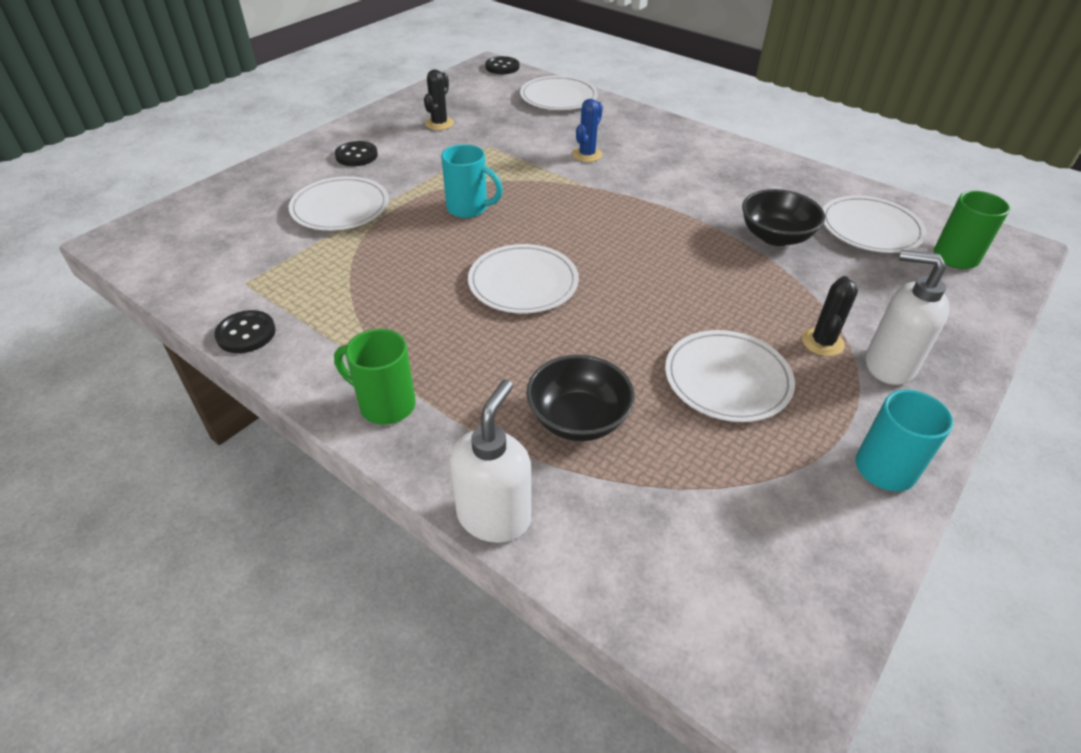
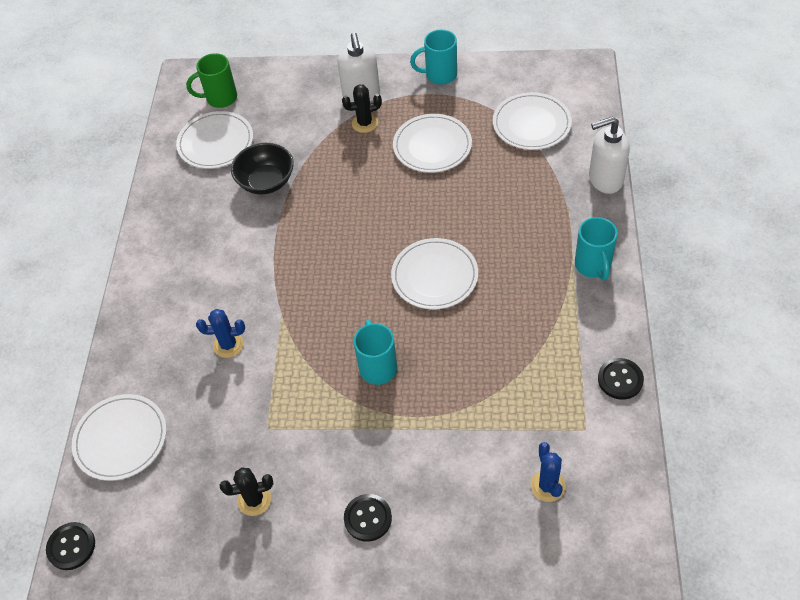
camera: 120 degrees left, 10 degrees up
white plate [289,176,389,231] -> white plate moved to [493,92,572,150]
green mug [334,329,416,425] -> turquoise mug [575,217,618,281]
black bowl [526,355,635,441] -> none
none -> blue cactus [531,442,566,502]

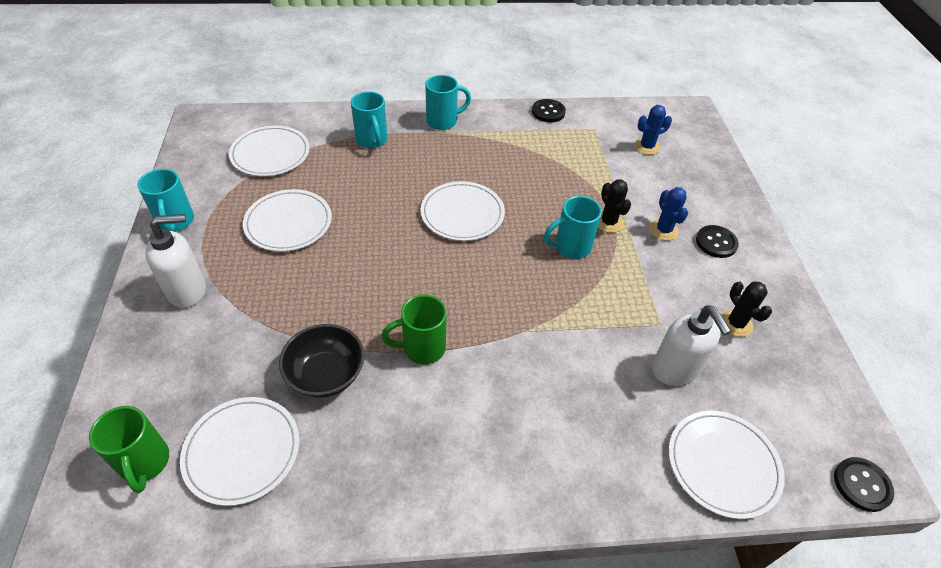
camera: 105 degrees left, 5 degrees down
blue cactus [196,309,245,358] -> blue cactus moved to [650,187,688,241]
black cactus [342,84,382,133] -> black cactus moved to [598,179,631,233]
white soap dispenser [589,116,630,194] -> white soap dispenser moved to [652,305,732,386]
none -> turquoise mug [351,91,387,148]
none -> green mug [381,295,447,364]

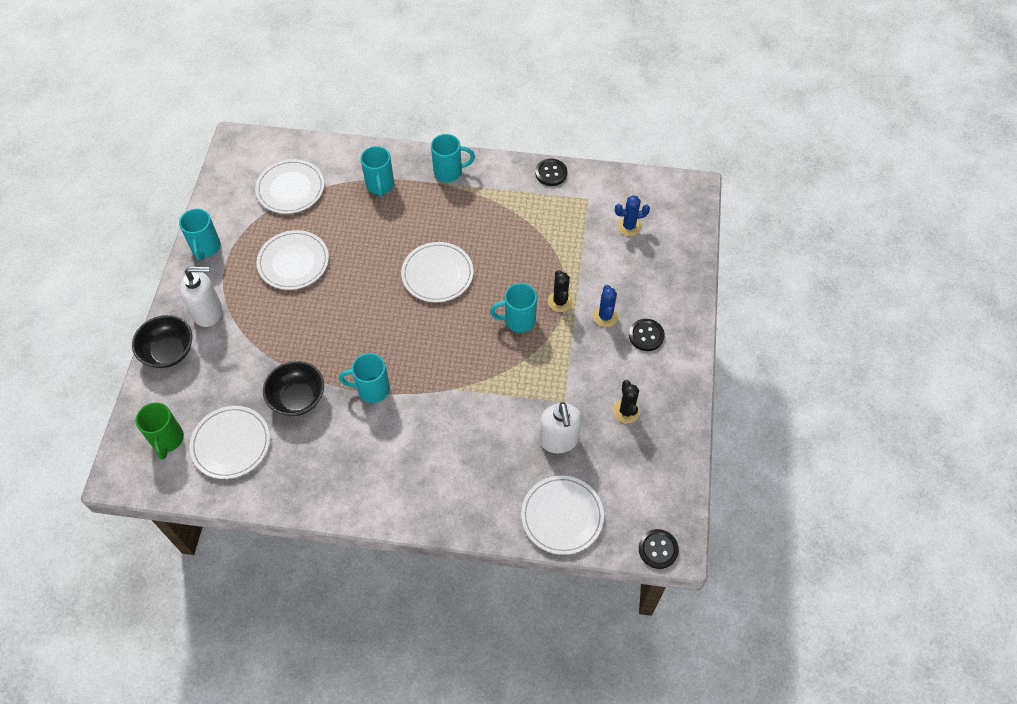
camera: 15 degrees right, 10 degrees up
green mug [381,295,447,364] -> turquoise mug [339,353,390,403]
none -> black bowl [132,315,192,368]

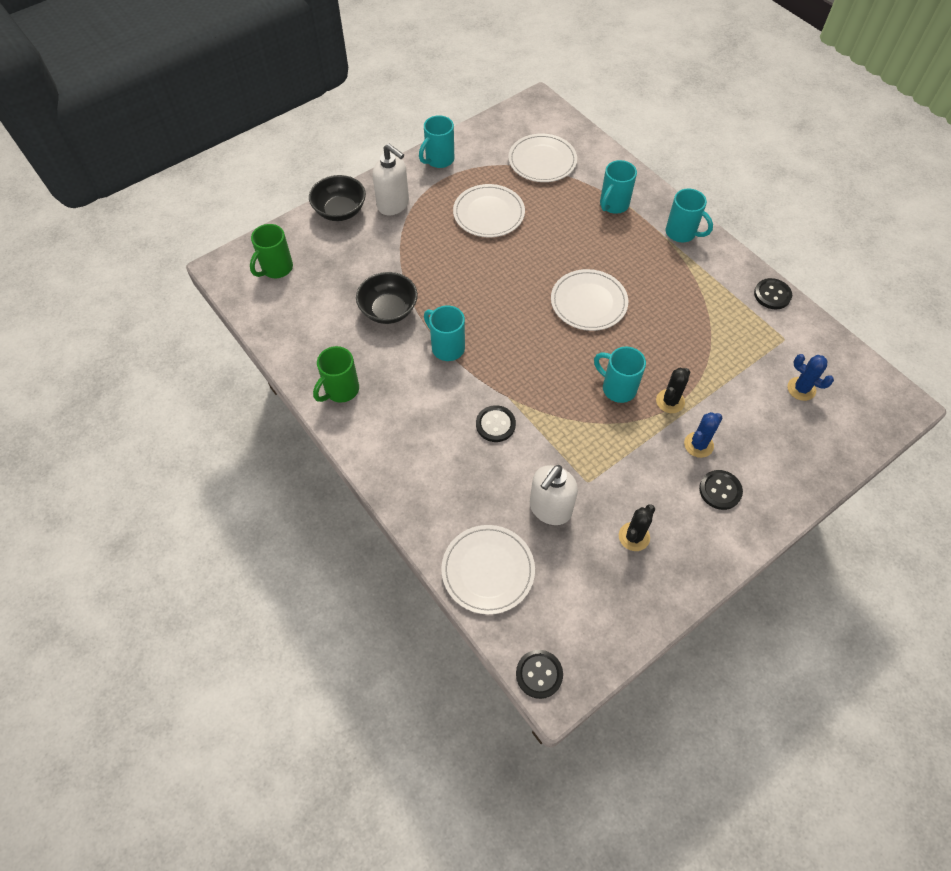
camera: 45 degrees right, 0 degrees up
white plate [190,406,270,479] -> none
none -> green mug [313,346,359,403]
none -> black button [476,405,516,442]

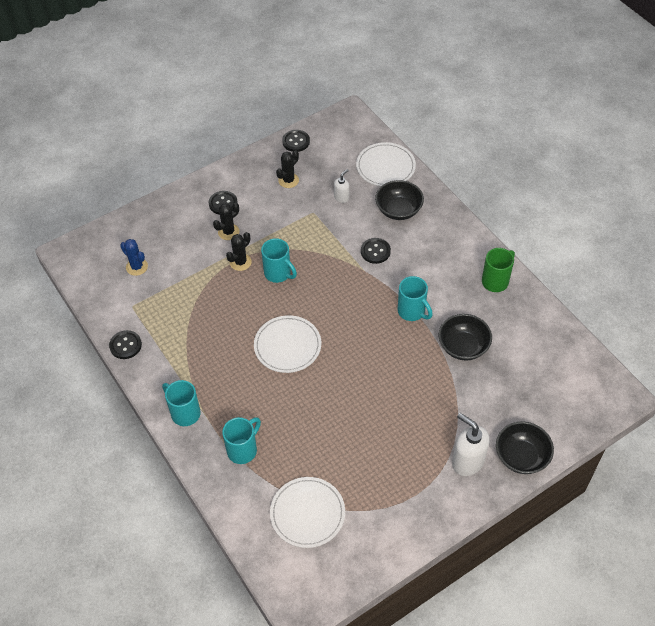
camera: 175 degrees left, 5 degrees down
green mug [250,224,293,278] -> none
turquoise mug [419,115,454,168] -> none
white plate [453,184,525,237] -> none
black button [516,650,563,699] -> black button moved to [282,130,310,152]
white soap dispenser [530,465,578,525] -> white soap dispenser [334,169,350,203], size x0.54
blue cactus [684,412,723,458] -> black cactus [213,203,239,240]
none -> black bowl [375,180,424,220]

